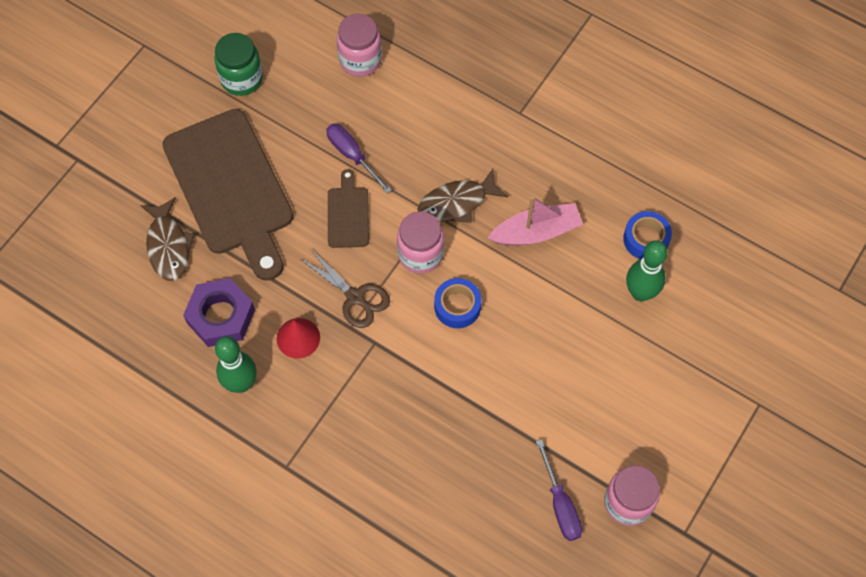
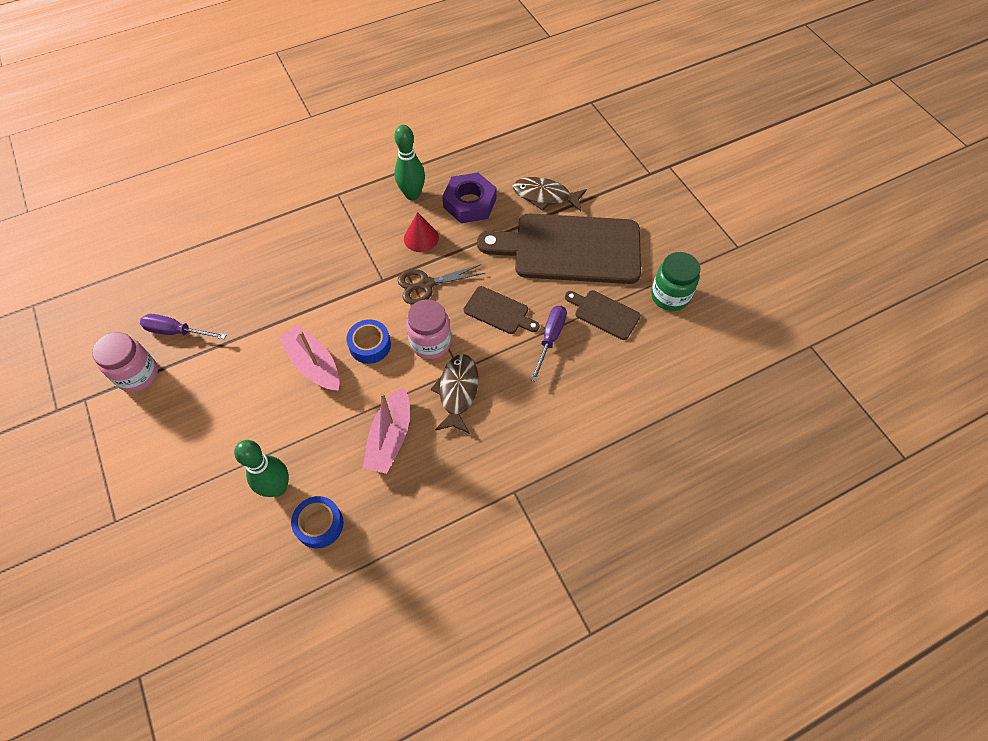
camera: 120 degrees right, 5 degrees down
purple screwdriver [326,123,392,194] -> purple screwdriver turned 60 degrees counterclockwise [531,306,567,382]
pink jar [337,14,382,77] -> none
none -> pink boat [278,325,340,392]
none -> brown cutting board [565,290,641,340]

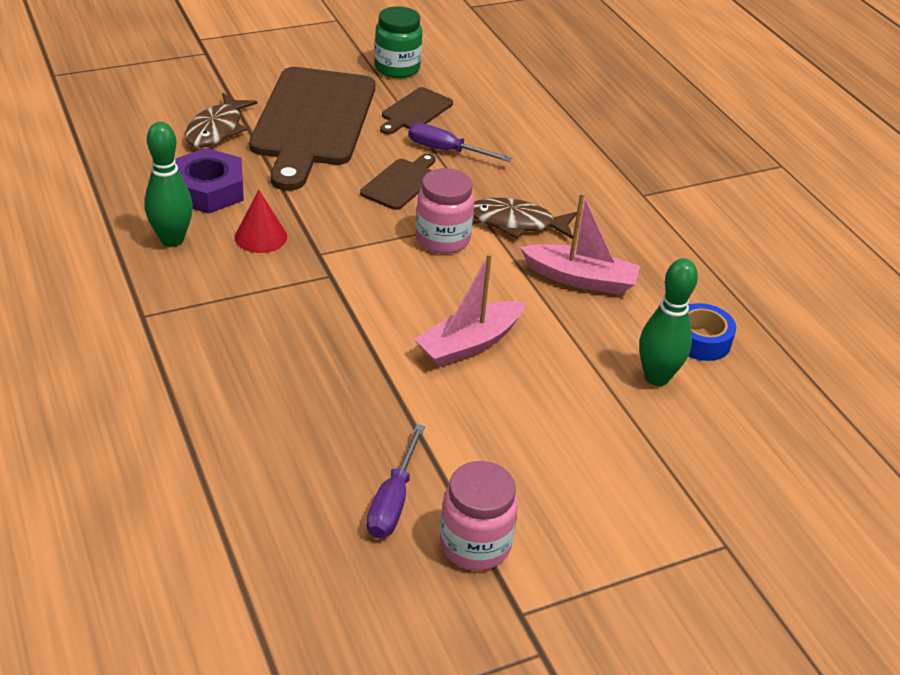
camera: 90 degrees left, 20 degrees down
blue tape [346,320,391,364] -> none
brown scissors [398,264,485,305] -> none

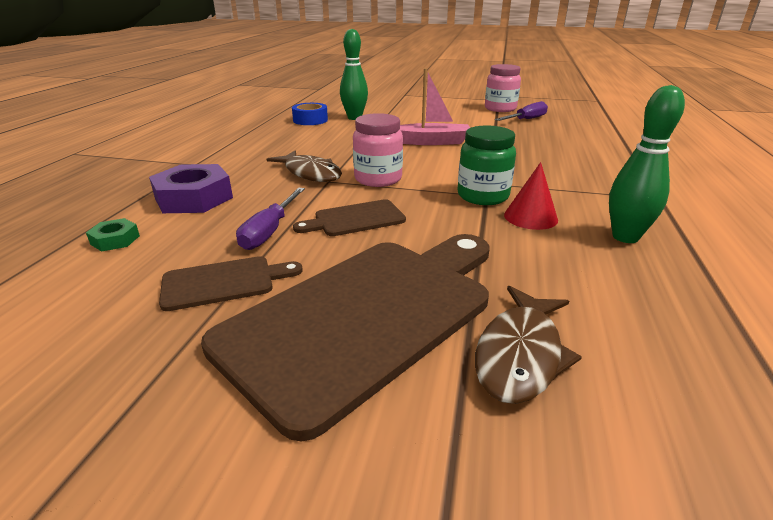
camera: 140 degrees left, 10 degrees down
purple nut [175,148,244,214] -> purple nut moved to [149,164,233,213]
brown fish [185,93,257,148] -> brown fish turned 150 degrees clockwise [475,286,582,404]
green jar [374,6,422,78] -> green jar moved to [457,125,516,205]
purple screwdriver [408,123,511,162] -> purple screwdriver turned 45 degrees clockwise [236,187,305,250]
pink boat [520,193,640,295] -> none
none -> green nut [86,218,140,251]

